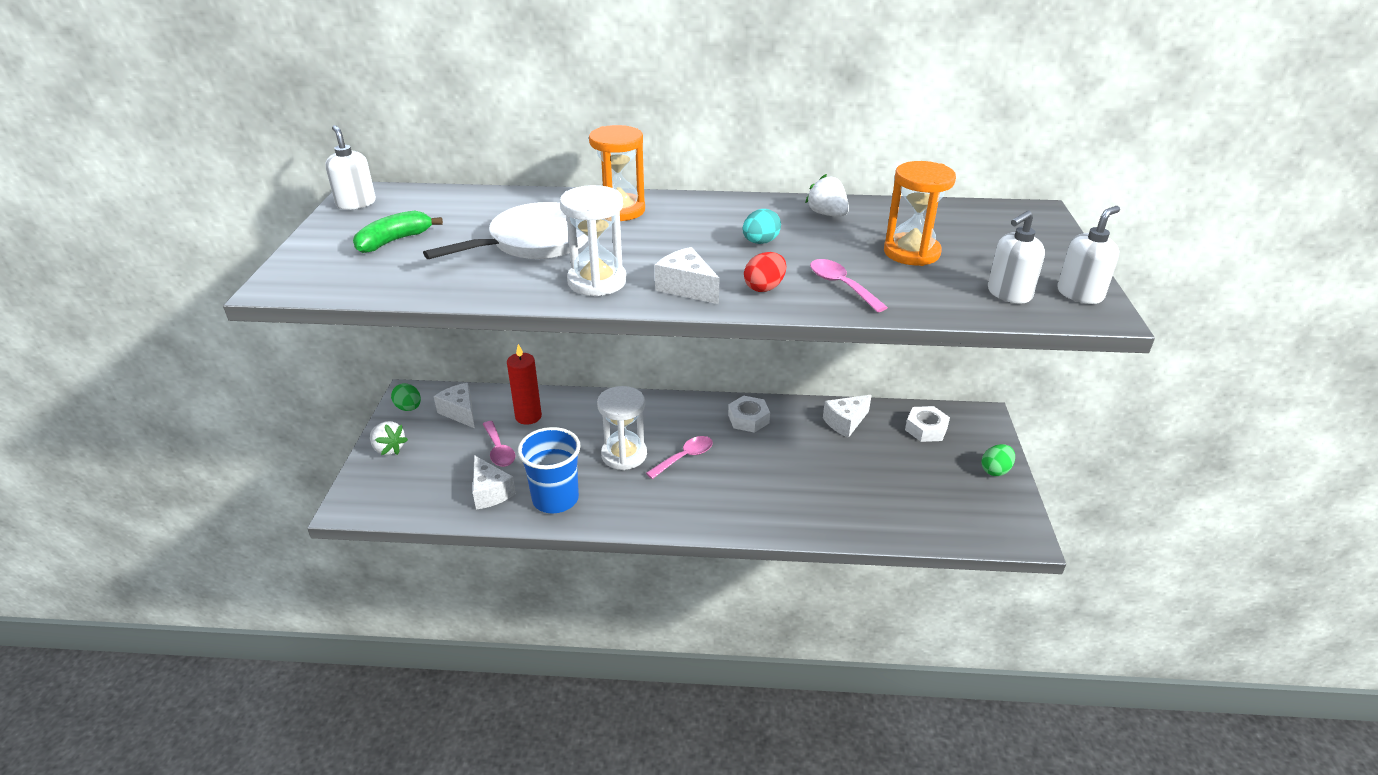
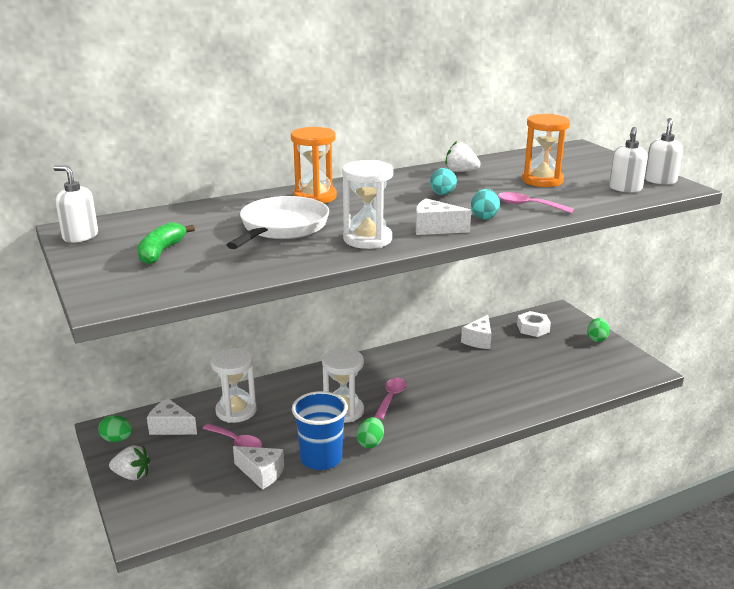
camera: 30 degrees left, 10 degrees down
red candle [507,344,542,425] -> white hourglass [211,348,257,423]
white nut [728,396,770,433] -> none
red egg [744,252,786,292] -> turquoise egg [471,189,500,220]
none -> green egg [357,417,384,448]

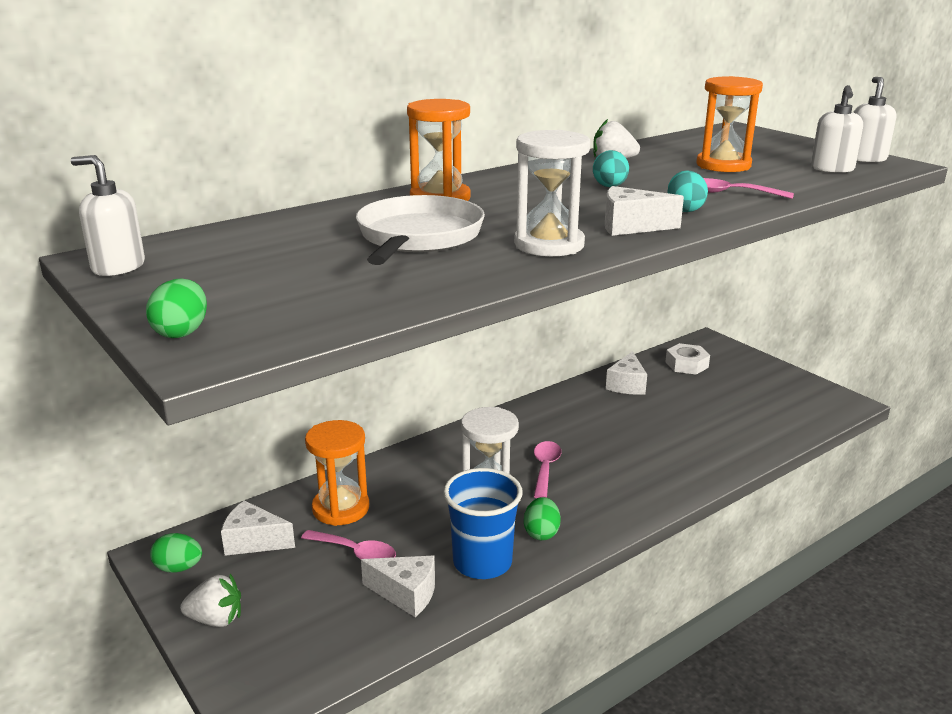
camera: 10 degrees left, 0 degrees up
green banana [138,222,195,265] -> none
white hourglass [211,348,257,423] -> orange hourglass [305,420,369,526]
green egg [587,318,610,342] -> green egg moved to [146,278,207,338]

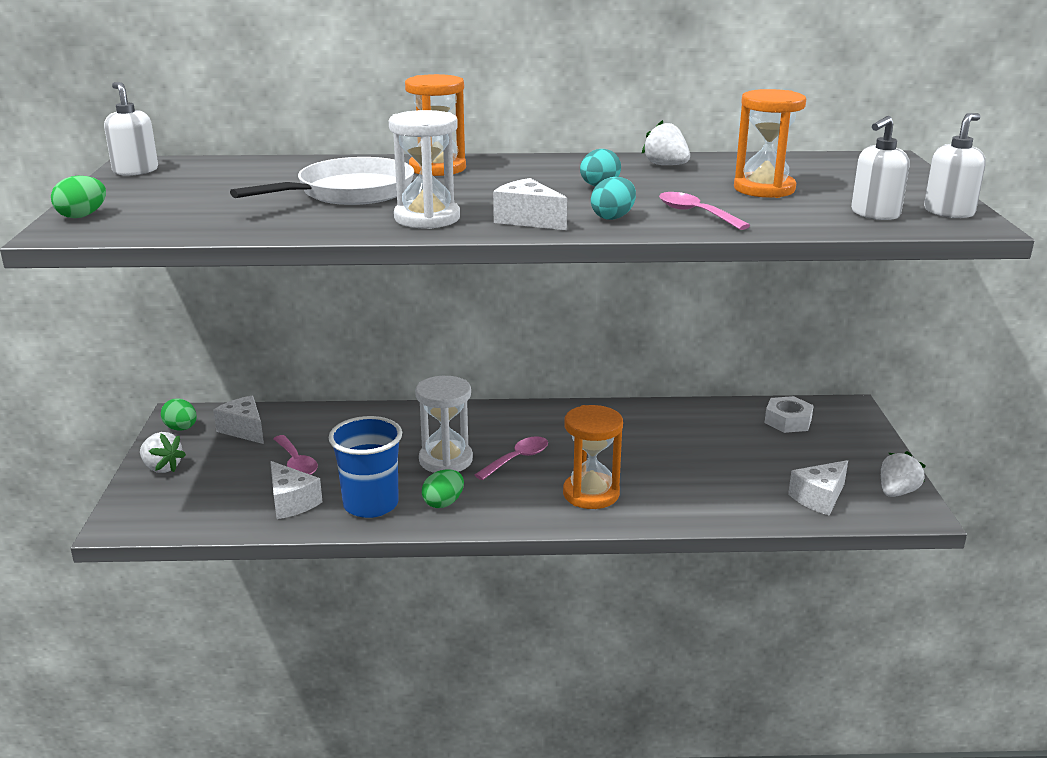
camera: 35 degrees right, 0 degrees up
orange hourglass [305,420,369,526] -> orange hourglass moved to [563,405,623,509]
white cheese [606,351,647,395] -> white cheese moved to [788,460,848,515]
none -> white strawberry [881,451,926,497]

